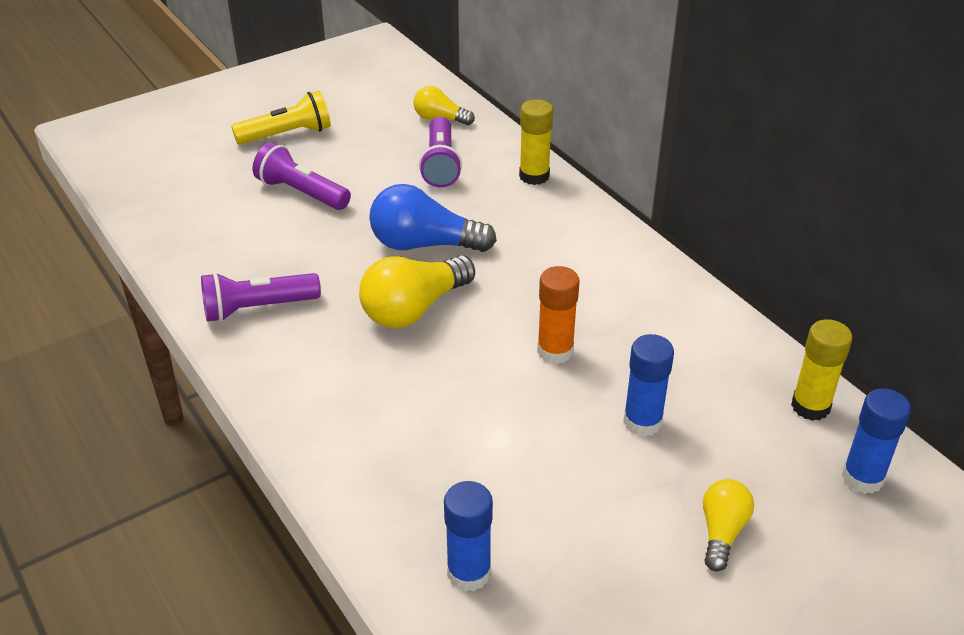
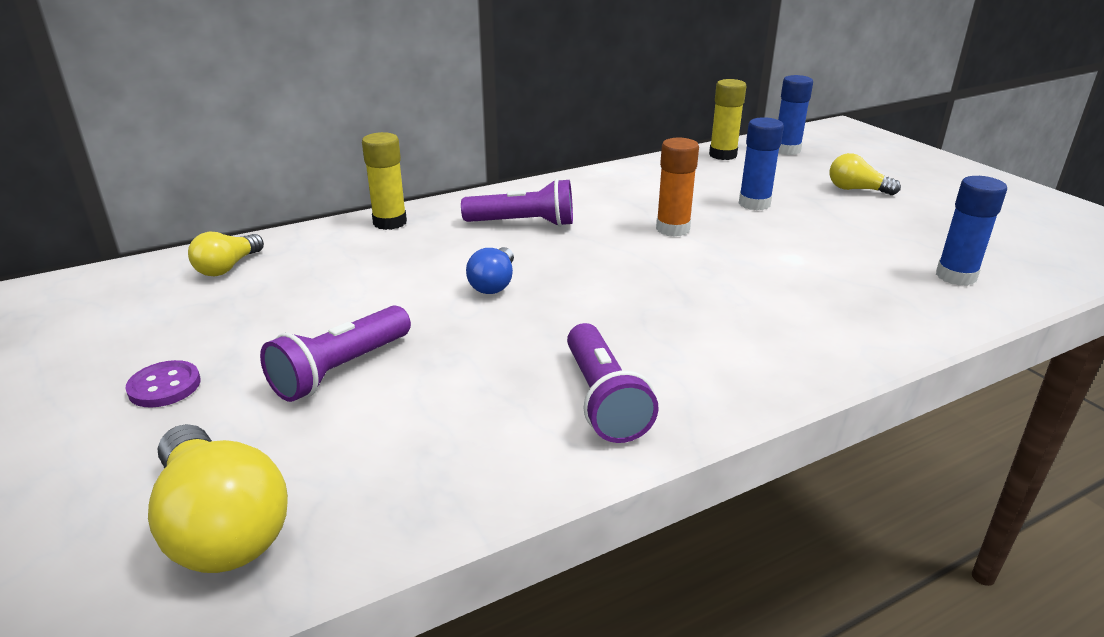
camera: 85 degrees left, 10 degrees down
yellow flashlight [231,91,331,145] -> purple button [125,360,201,408]
yellow light bulb [359,255,475,328] -> yellow light bulb moved to [148,424,288,573]
blue light bulb [369,184,497,252] -> blue light bulb [466,247,514,294], size x0.59
purple flashlight [419,117,462,188] -> purple flashlight moved to [461,179,573,227]

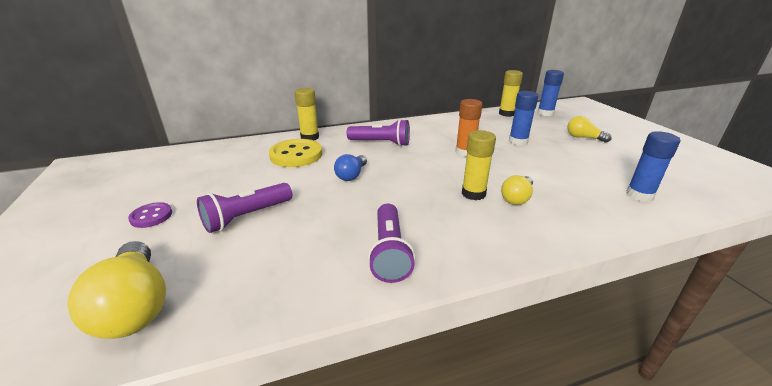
camera: 10 degrees right, 0 degrees up
yellow light bulb [188,232,264,276] -> yellow light bulb moved to [501,175,533,205]
none -> yellow button [269,139,322,167]
none -> yellow glue stick [462,130,496,200]

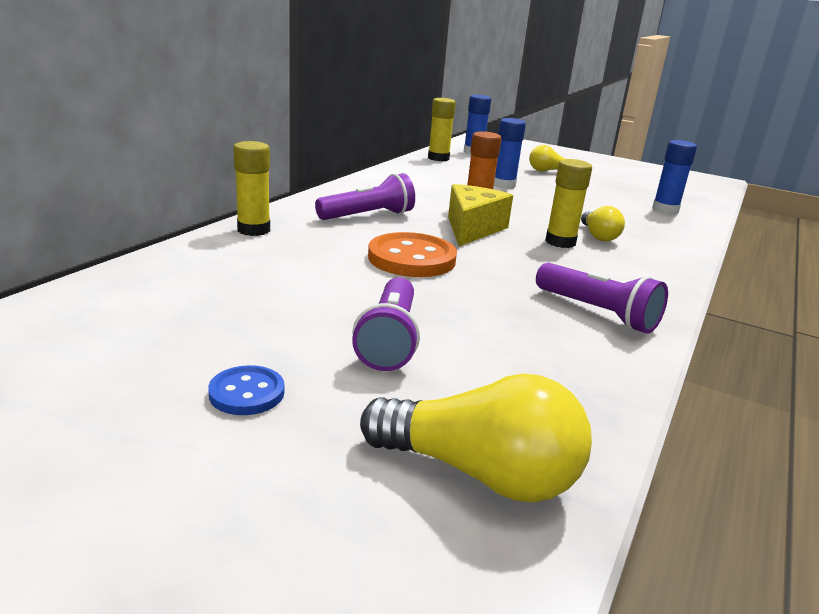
camera: 45 degrees left, 5 degrees down
purple button [128,202,172,228] -> blue button [208,365,285,415]
yellow button [269,139,322,167] -> none
blue light bulb [334,154,367,181] -> orange button [368,232,457,277]
none -> yellow cheese [448,184,513,246]

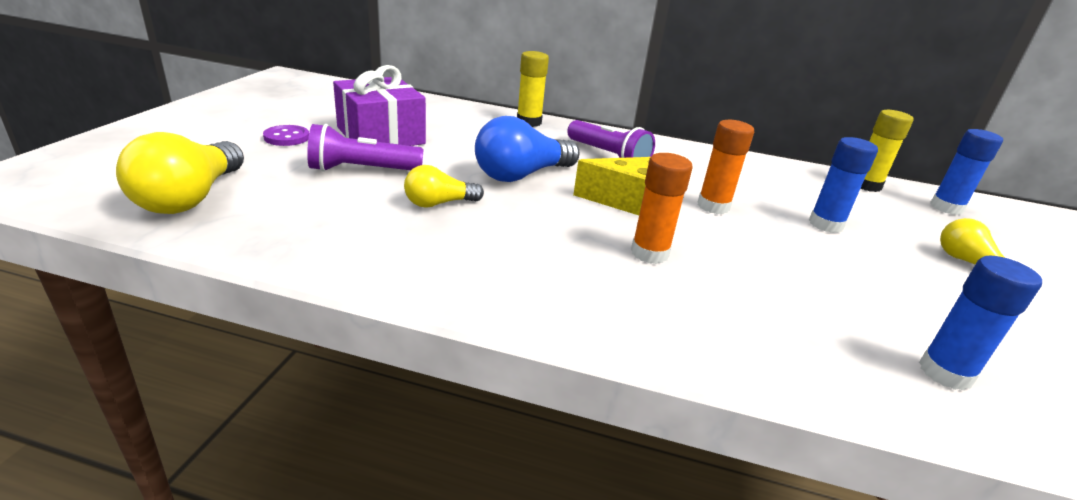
camera: 75 degrees right, 5 degrees up
blue button [208,365,285,415] -> purple button [263,125,309,146]
orange button [368,232,457,277] -> blue light bulb [475,116,580,182]
purple flashlight [536,263,668,334] -> none
yellow glue stick [545,159,592,248] -> orange glue stick [631,153,692,264]
yellow light bulb [581,206,625,242] -> yellow light bulb moved to [404,165,484,208]
none -> purple gift [333,65,426,146]

